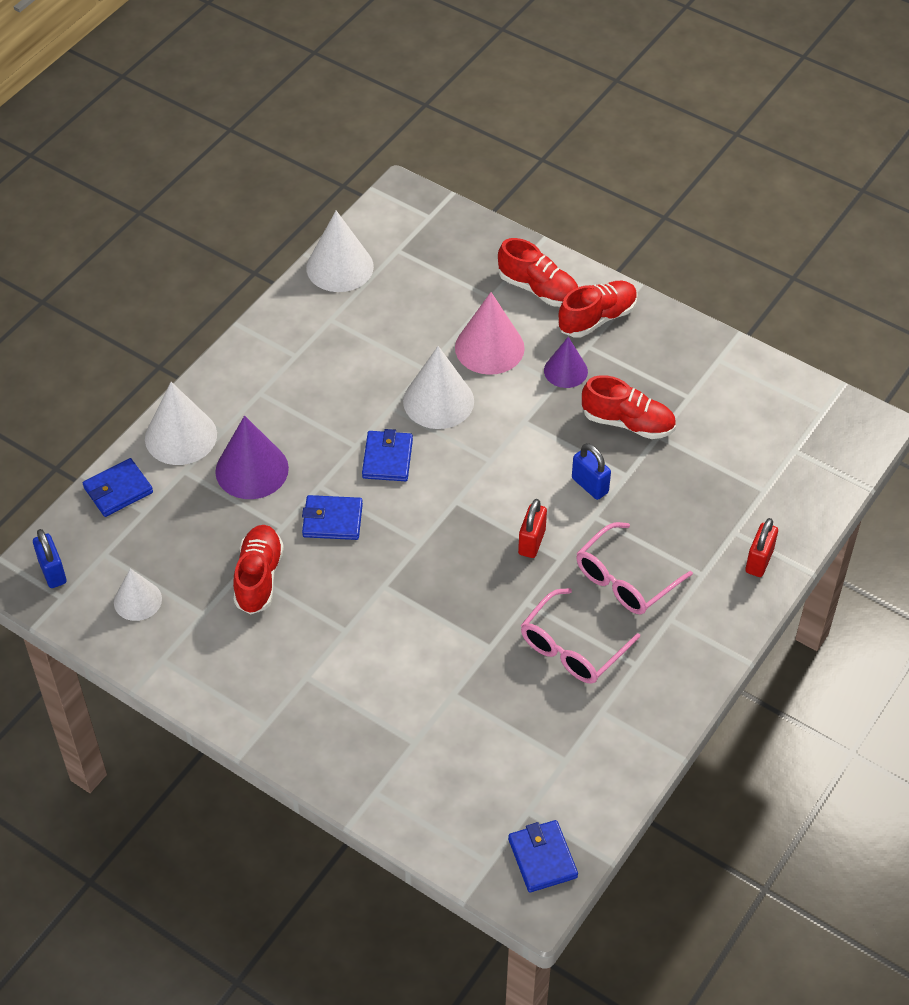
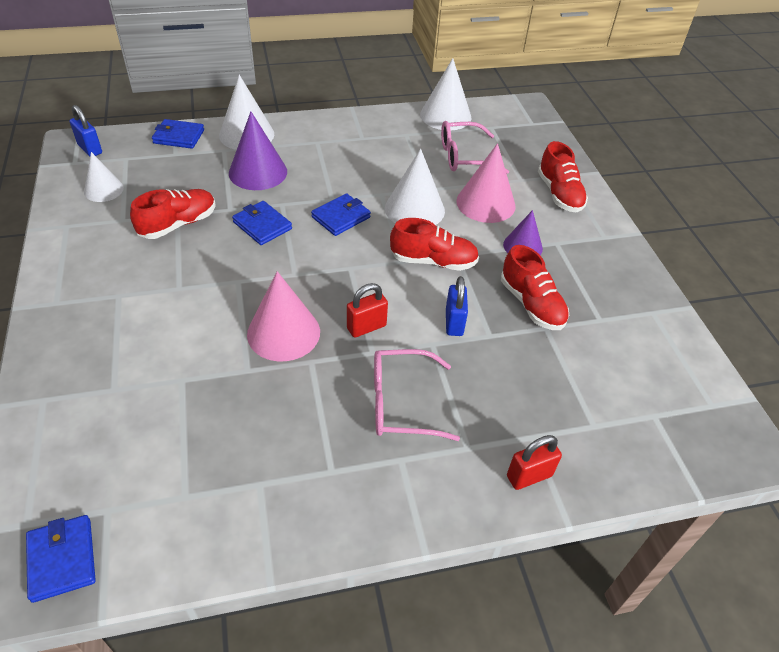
camera: 40 degrees right, 5 degrees down
blue padlock [33,529,67,588] -> blue padlock turned 60 degrees counterclockwise [70,105,102,156]
blue wallet [508,820,578,893] -> blue wallet turned 45 degrees counterclockwise [26,515,96,603]
pink glasses [521,588,640,684] -> pink glasses moved to [441,121,509,174]
red shoe [558,281,638,337] -> red shoe moved to [390,218,479,271]
none -> pink cone [247,271,320,361]

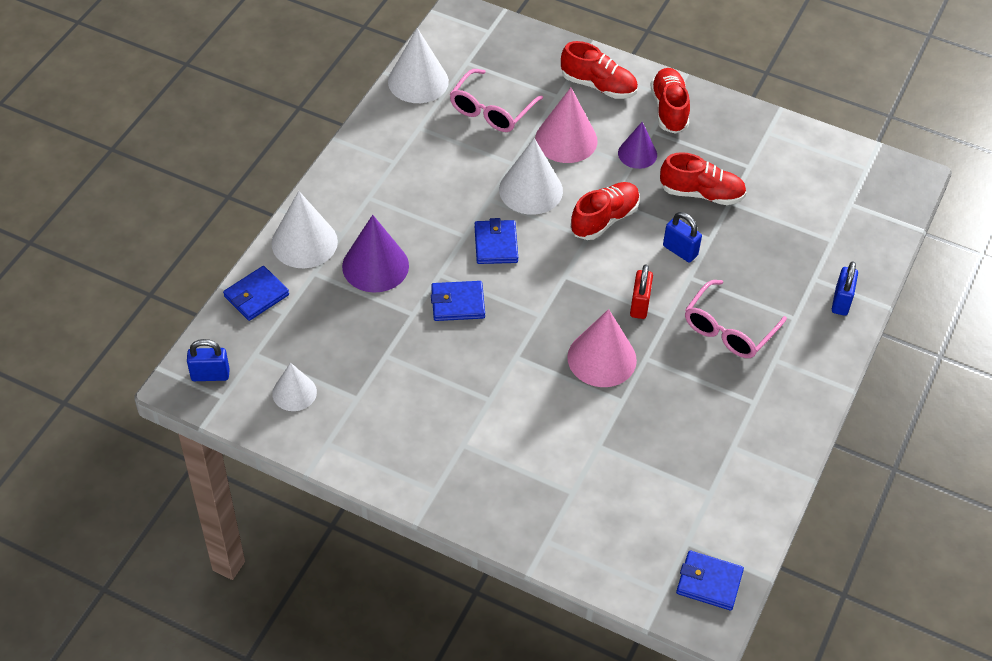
camera: 50 degrees left, 5 degrees up
red shoe [130,189,216,239] -> red shoe moved to [650,68,690,134]
red padlock [507,435,562,490] -> blue padlock [832,261,858,316]

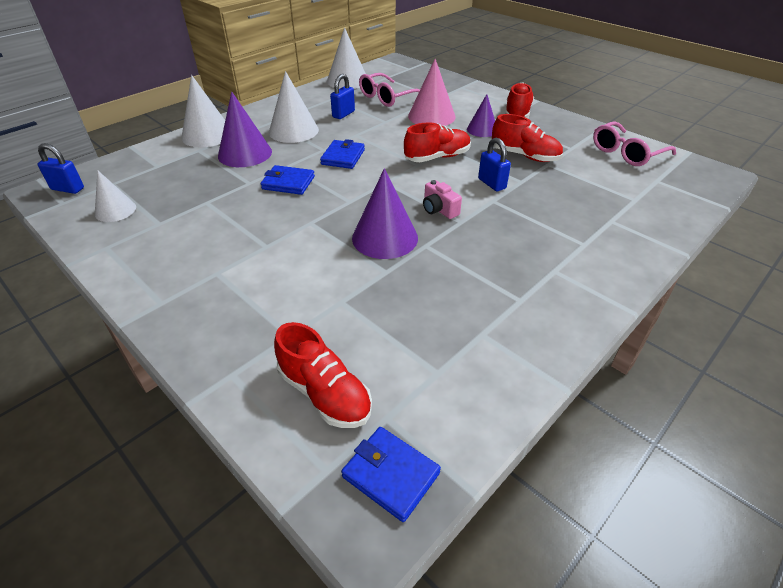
camera: 20 degrees right, 10 degrees down
blue wallet [223,266,289,321] -> none
white cone [499,138,563,215] -> white cone moved to [269,71,319,143]
red shoe [561,41,638,99] -> red shoe moved to [274,322,372,428]
pink cone [567,309,637,387] -> purple cone [352,168,418,259]
red padlock [630,264,653,319] -> pink camera [423,180,462,219]
pink glasses [685,280,787,358] -> pink glasses moved to [593,121,676,166]
blue padlock [832,261,858,316] -> blue padlock moved to [330,74,355,119]

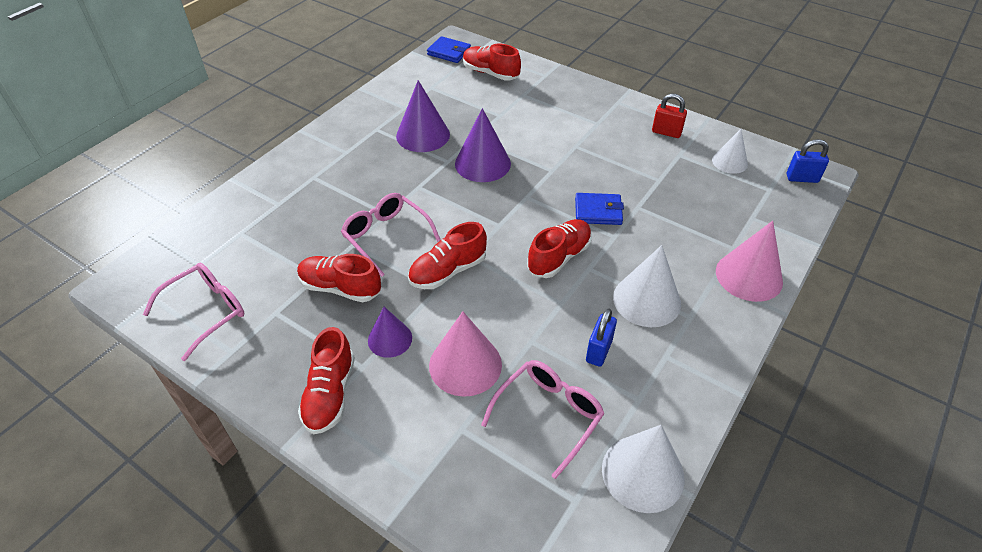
camera: 170 degrees right, 5 degrees up
white cone [181,75,225,147] -> pink cone [716,221,783,302]
purple cone [218,91,272,167] -> purple cone moved to [396,80,450,152]
blue wallet [320,139,365,169] -> red shoe [527,219,592,278]
pink camera [423,180,462,219] -> none
blue padlock [478,138,511,191] -> pink glasses [341,193,441,277]
none -> red padlock [652,94,687,138]

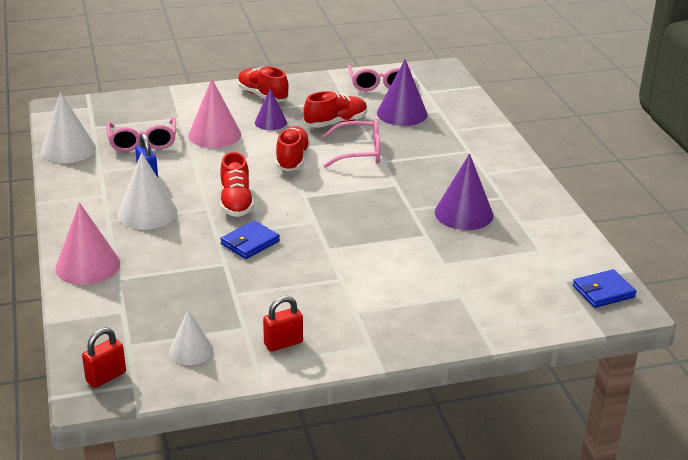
camera: 130 degrees right, 15 degrees down
purple cone [455,108,511,182] -> purple cone moved to [377,59,428,126]
red shoe [463,44,521,81] -> none
blue padlock [787,139,829,183] -> red padlock [82,327,126,388]

